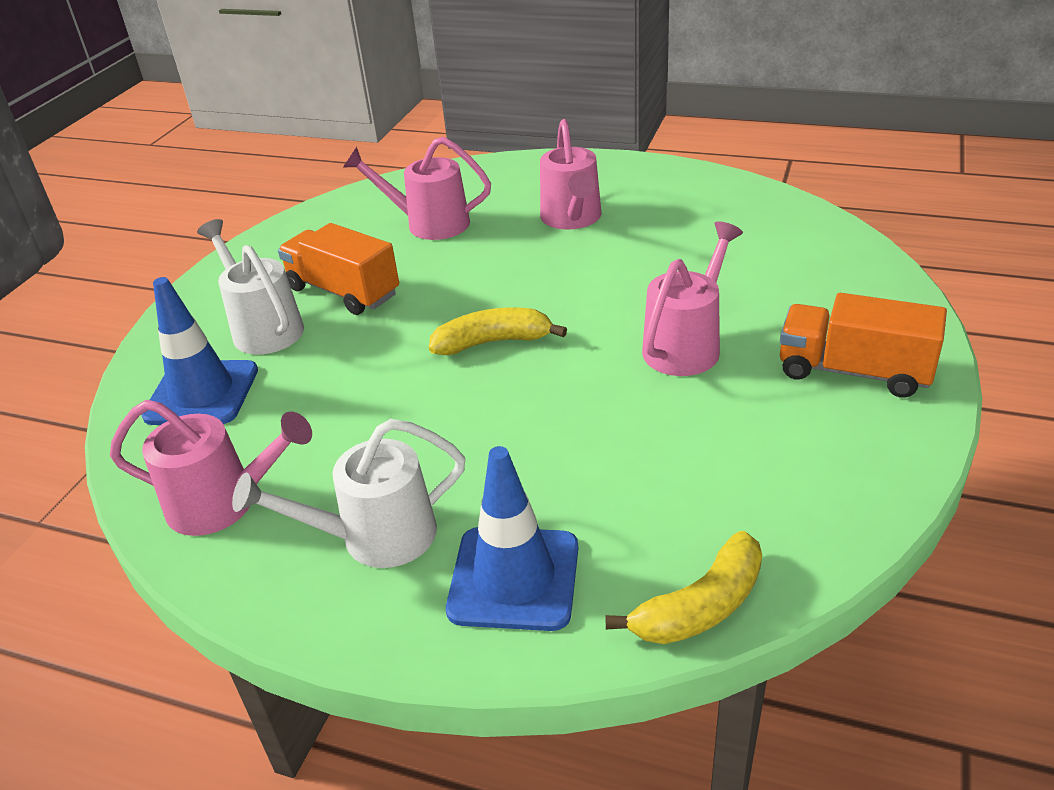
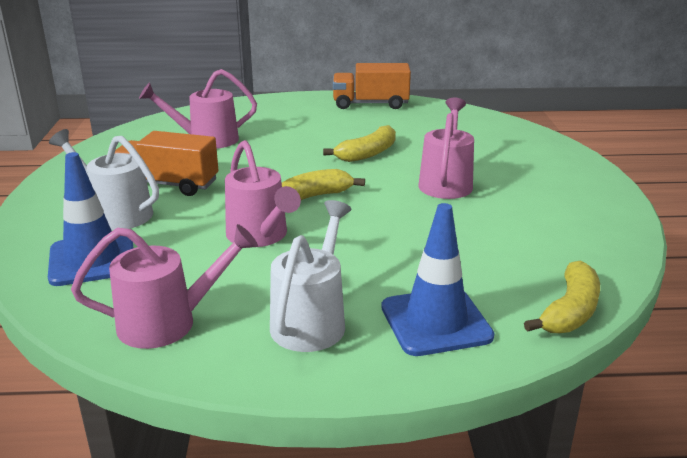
camera: 25 degrees left, 10 degrees down
white watering can [232,419,465,568] -> white watering can turned 150 degrees clockwise [270,200,352,352]
pink watering can [540,119,602,230] -> pink watering can moved to [225,140,301,247]
orange truck [780,293,947,398] -> orange truck moved to [333,63,411,109]
none -> yellow banana [323,125,396,162]

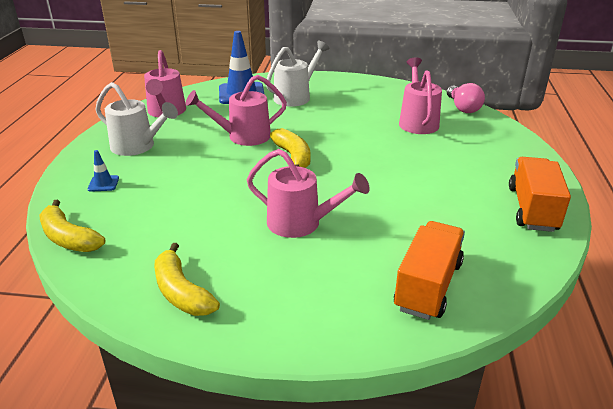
camera: 100 degrees right, 5 degrees up
orange truck [115,131,218,196] -> orange truck moved to [394,221,465,320]
yellow banana [323,125,396,162] -> yellow banana moved to [154,243,220,316]
blue traffic cone [381,203,494,356] -> blue traffic cone [88,150,119,192], size x0.45
none -> pink light bulb [447,83,485,113]

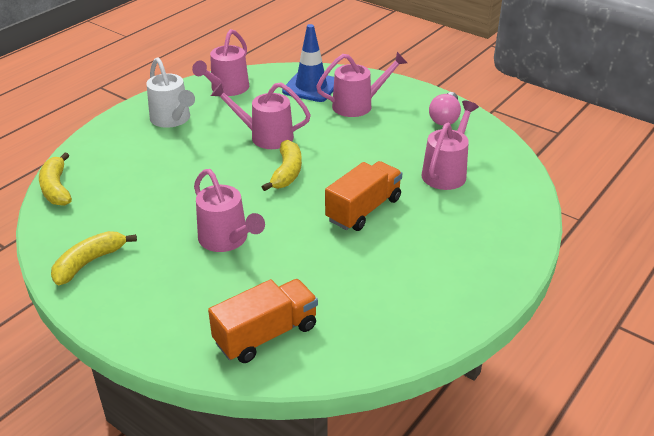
camera: 30 degrees right, 5 degrees up
blue traffic cone [88,150,119,192] -> none
yellow banana [154,243,220,316] -> yellow banana turned 45 degrees clockwise [51,231,137,285]
white watering can [266,41,329,107] -> pink watering can [316,52,407,117]
pink light bulb [447,83,485,113] -> pink light bulb moved to [429,92,461,126]
orange truck [509,157,571,232] -> orange truck moved to [325,161,402,231]

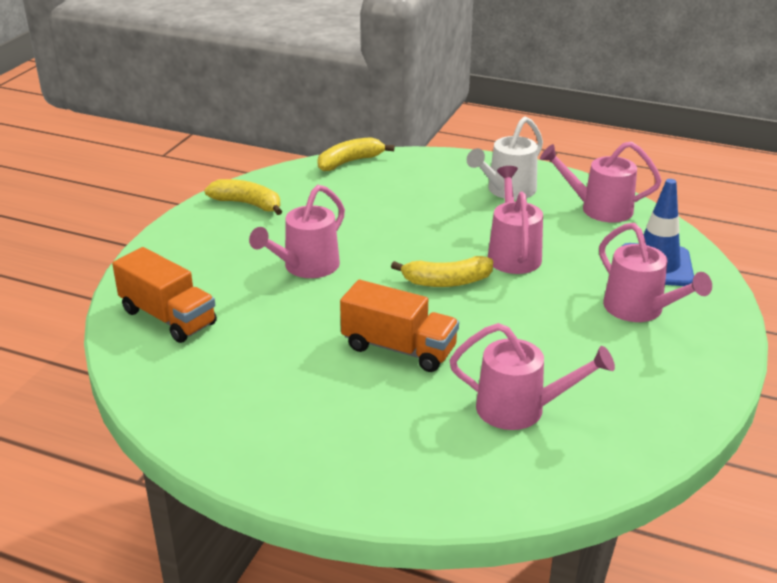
camera: 75 degrees right, 5 degrees down
pink light bulb [429,92,461,126] -> none

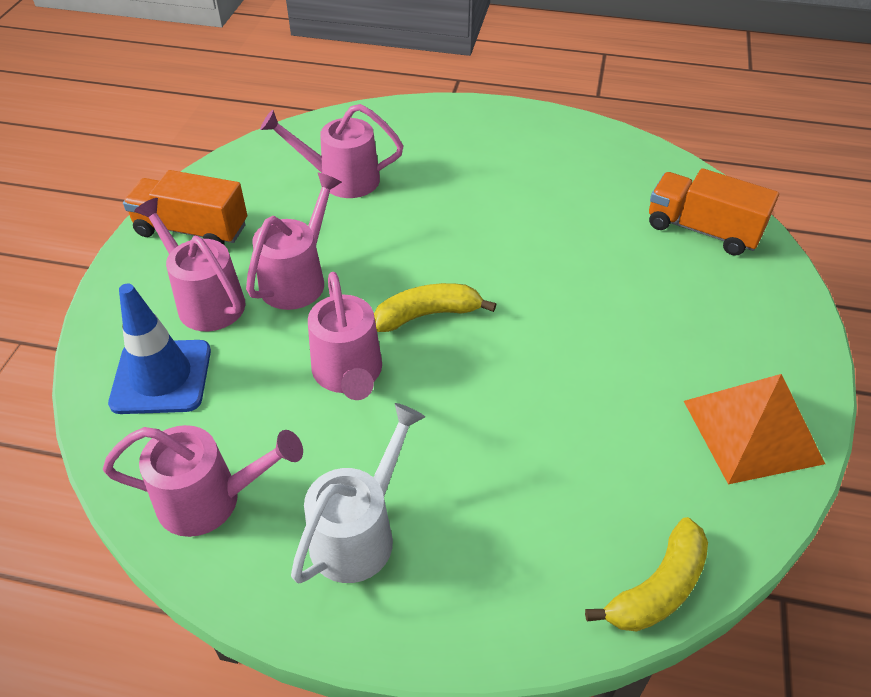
camera: 170 degrees right, 15 degrees up
yellow banana [204,179,282,215] -> orange pyramid [684,374,825,484]
pink watering can [249,185,345,278] -> pink watering can moved to [246,172,342,310]
orange truck [340,280,459,372] -> orange truck moved to [123,170,247,245]

